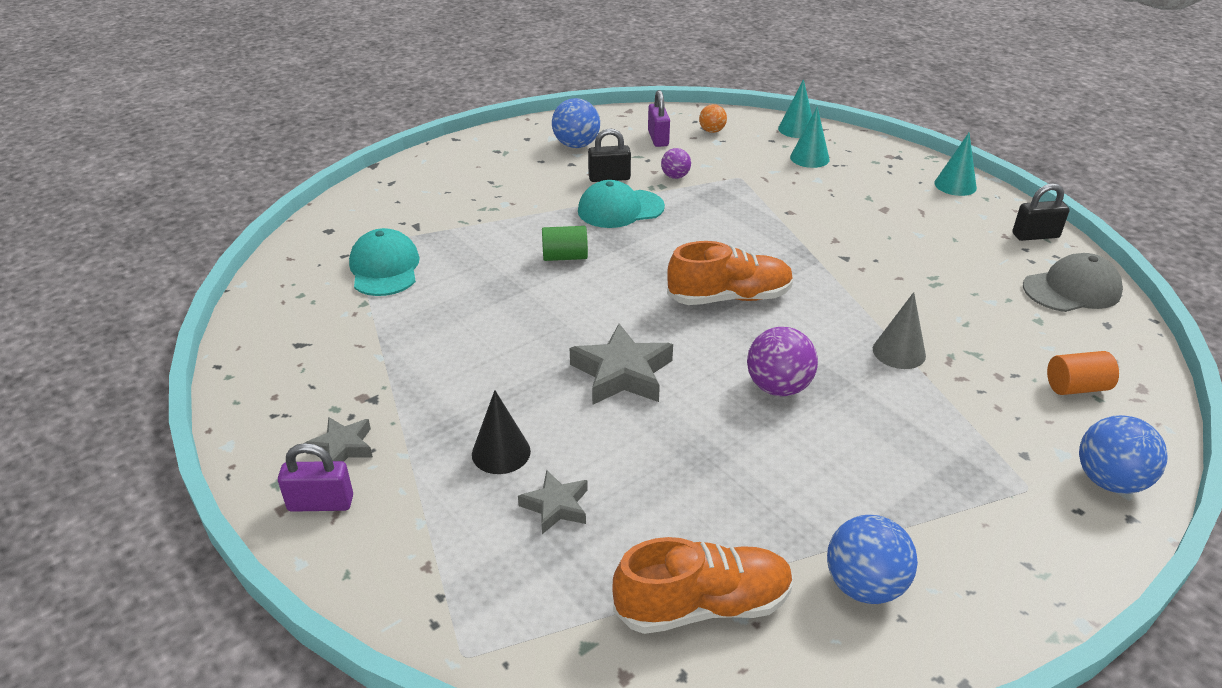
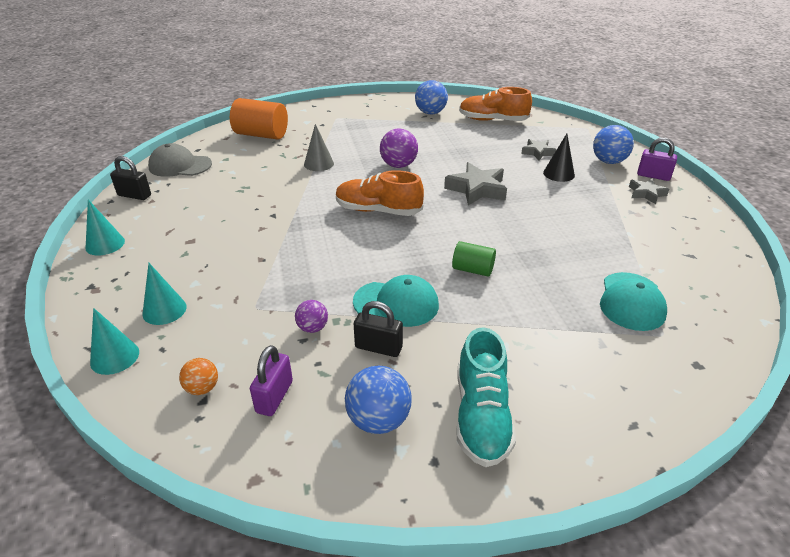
camera: 155 degrees left, 0 degrees up
orange cylinder [1047,351,1119,395] -> orange cylinder [230,98,288,140], size x1.74
blue ball [1079,415,1167,494] -> blue ball moved to [593,125,634,164]
none -> turquoise shoe [456,327,516,467]

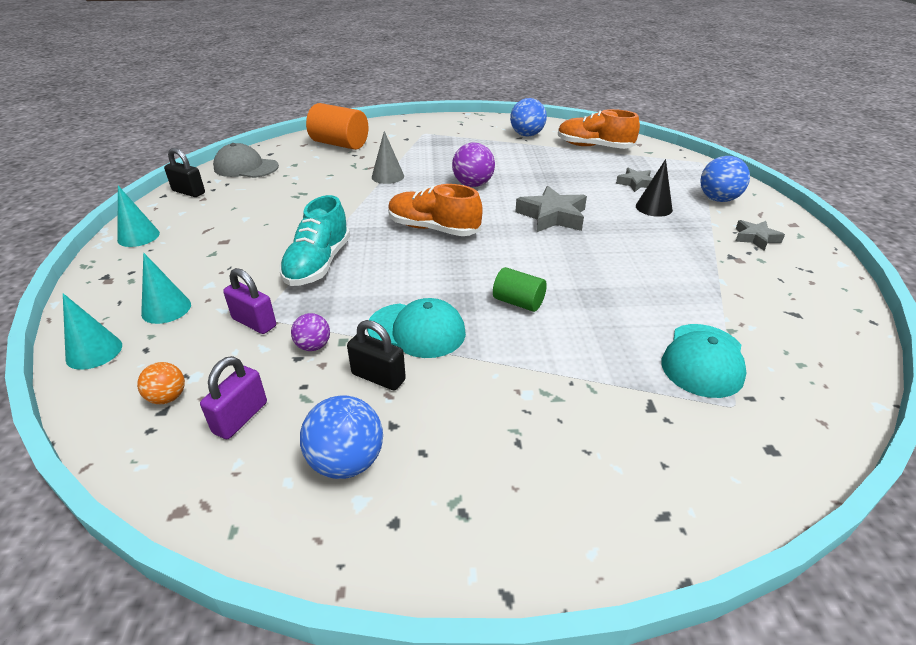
camera: 10 degrees right, 0 degrees up
turquoise shoe [456,327,516,467] -> turquoise shoe moved to [279,195,350,286]
purple padlock [637,138,677,181] -> purple padlock moved to [223,268,276,334]

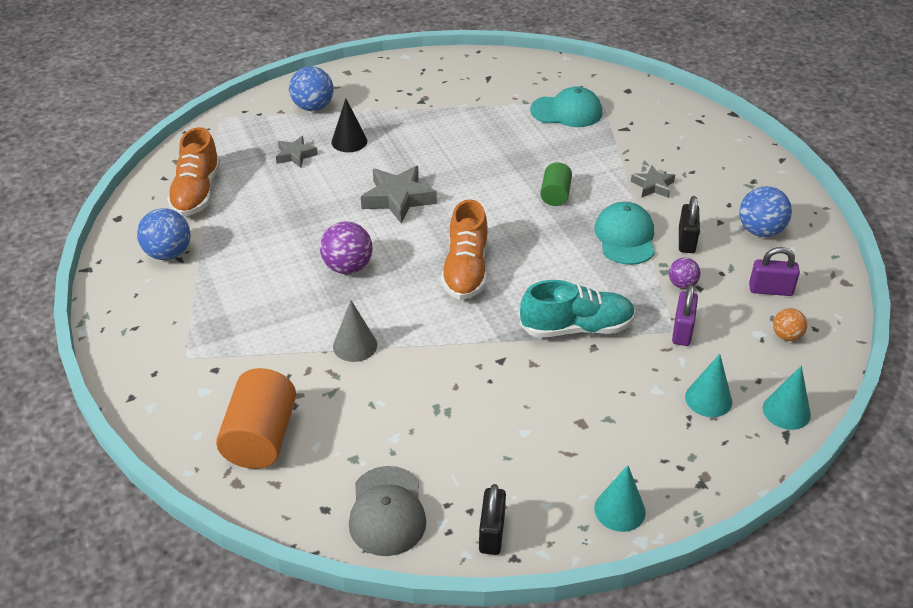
camera: 110 degrees left, 5 degrees up
grey star [735,220,785,250] -> grey star moved to [631,166,675,198]

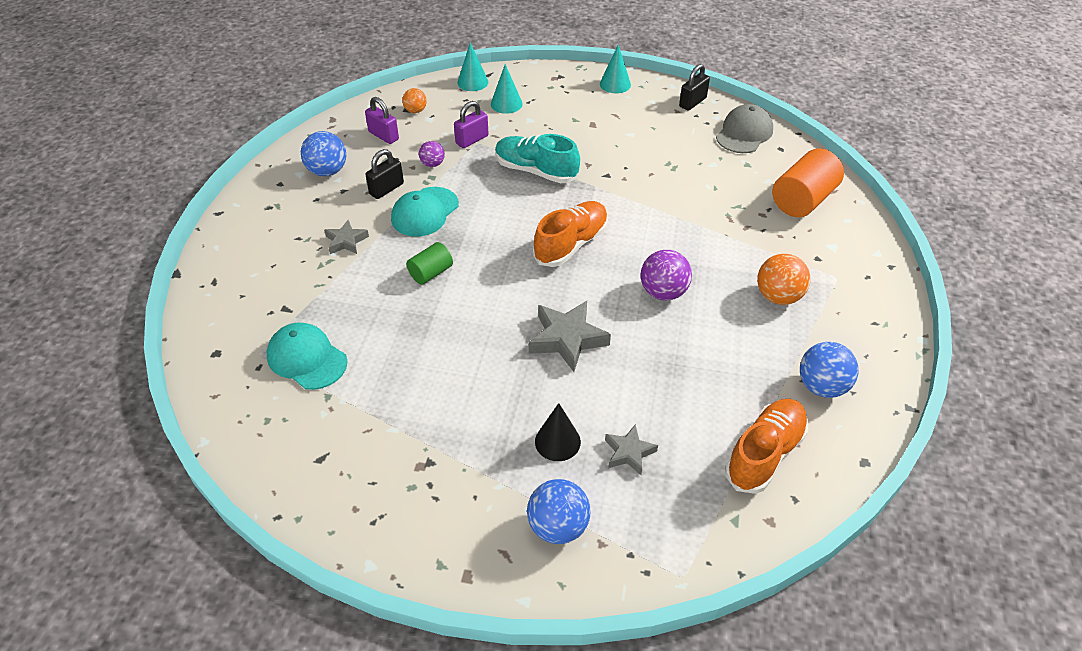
camera: 145 degrees left, 5 degrees up
grey cone [333,300,377,362] -> none
none -> orange ball [757,254,810,305]

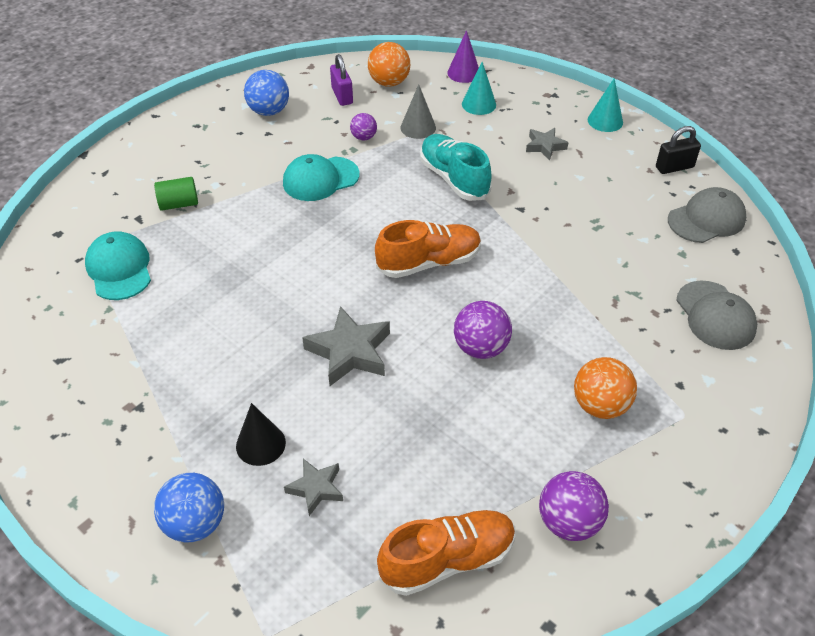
camera: 30 degrees right, 0 degrees up
grey star [324,220,369,254] -> grey star moved to [526,128,569,160]
black padlock [365,149,404,199] -> none
orange ball [402,88,427,113] -> orange ball [368,42,410,87], size x1.70
green cylinder [406,242,453,285] -> green cylinder moved to [154,177,198,211]
purple padlock [454,101,489,148] -> grey cone [400,84,436,139]
turquoise cone [457,43,488,91] -> purple cone [447,30,479,83]
orange cylinder [772,149,844,217] -> grey cap [676,281,757,350]
blue ball [800,342,859,398] -> purple ball [539,471,609,541]

